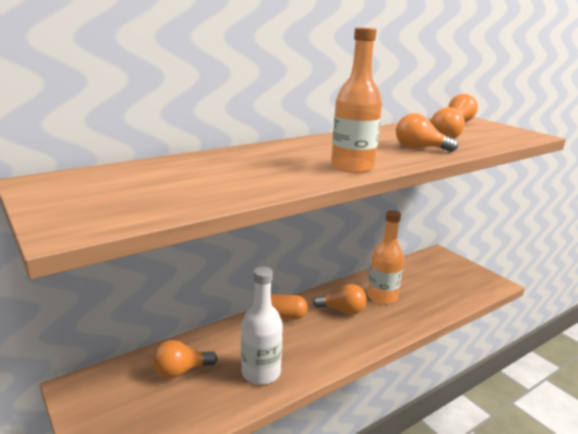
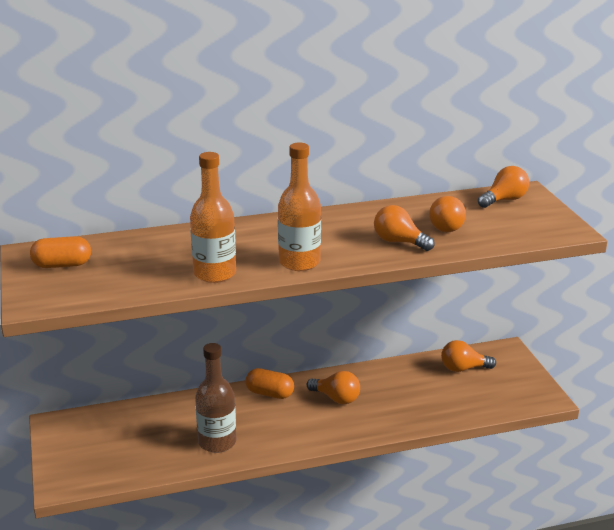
camera: 20 degrees right, 5 degrees up
orange light bulb [152,340,218,378] -> orange light bulb moved to [441,340,496,372]
white bottle [241,267,283,385] -> brown bottle [195,343,236,453]
orange bottle [367,210,404,304] -> orange bottle moved to [190,152,236,283]
none -> orange capsule [30,236,91,268]

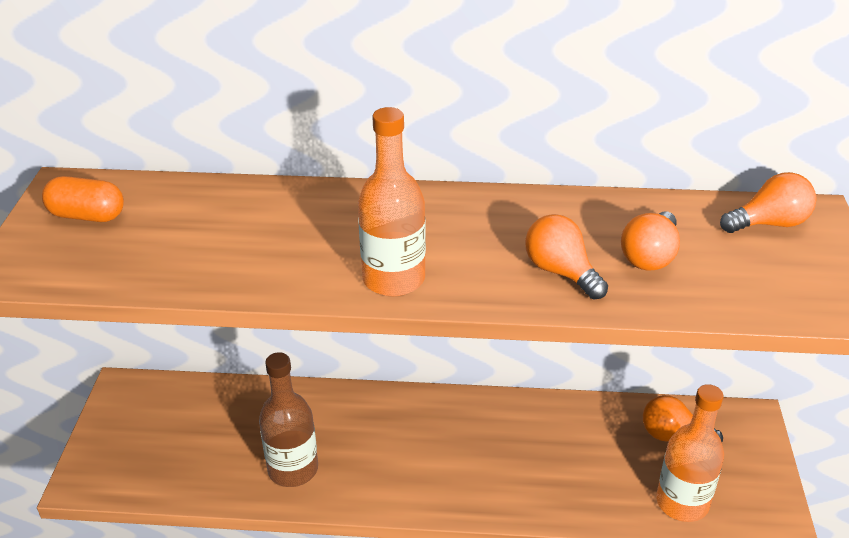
camera: 20 degrees right, 10 degrees up
orange bottle [190,152,236,283] -> orange bottle moved to [656,384,724,522]
orange capsule [246,368,294,399] -> none
orange light bulb [307,371,360,404] -> none

